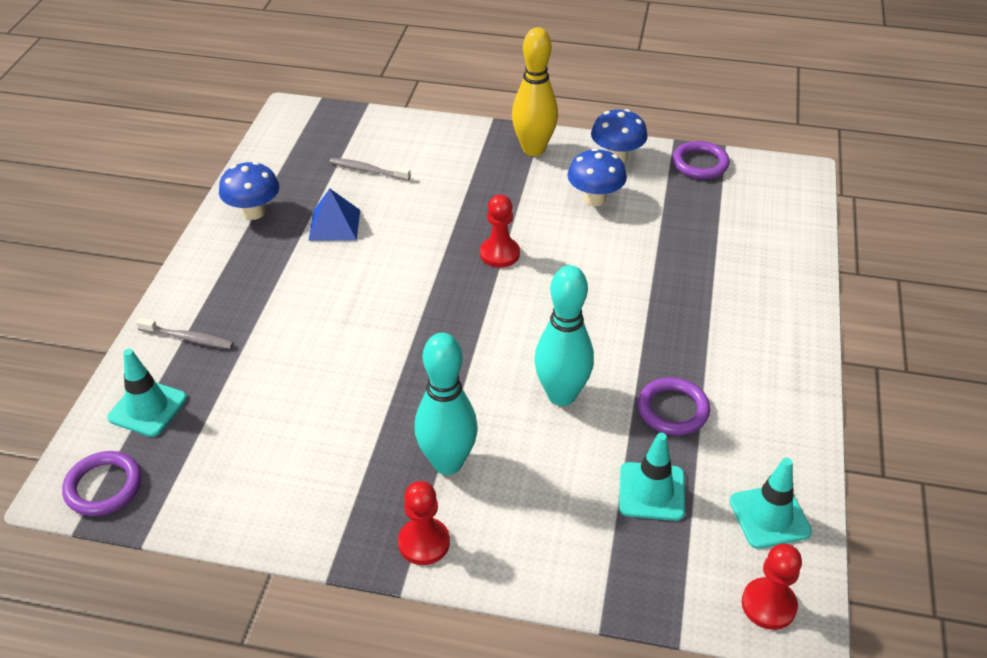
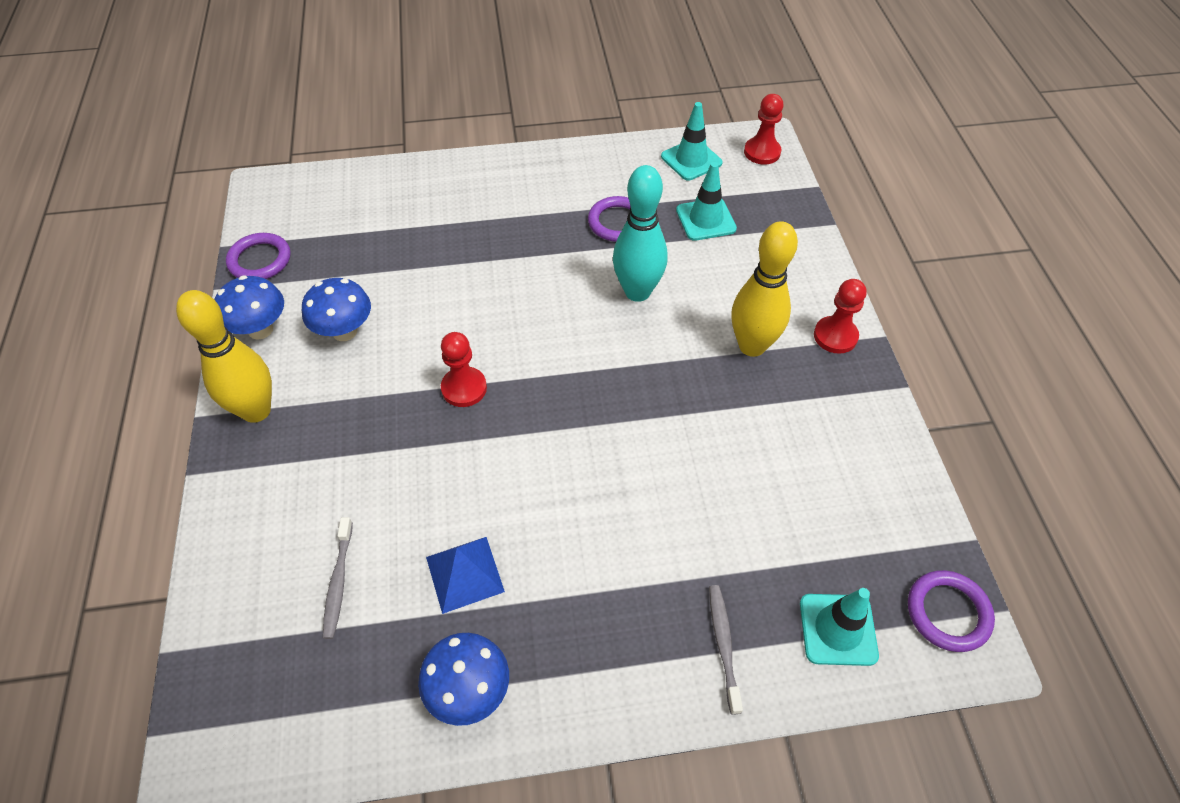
camera: 110 degrees left, 10 degrees up
turquoise bowling pin [415,333,478,475] -> yellow bowling pin [731,221,798,357]

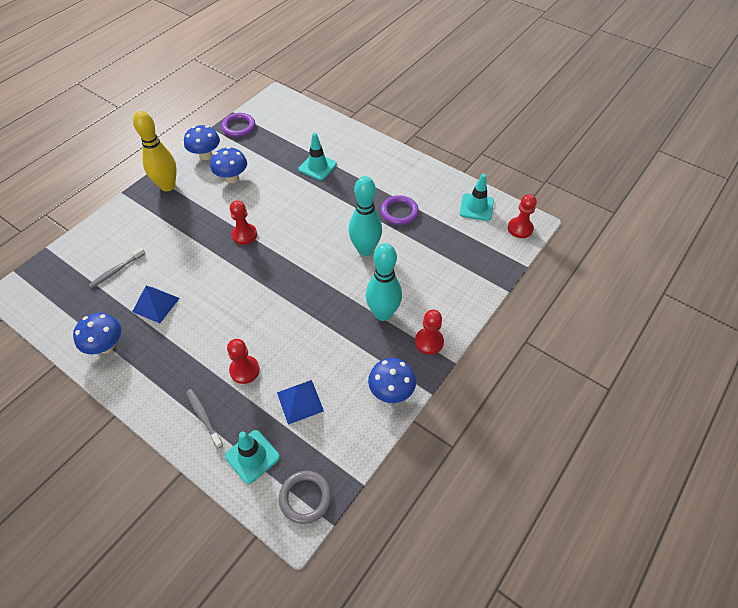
camera: 45 degrees right, 0 degrees up
turquoise traffic cone [676,162,737,241] -> turquoise traffic cone moved to [298,133,337,180]
grey toothbrush [709,585,743,715] -> grey toothbrush turned 75 degrees counterclockwise [186,389,223,448]
yellow bowling pin [731,221,798,357] -> turquoise bowling pin [366,243,402,321]
purple ring [908,570,995,652] -> grey ring [279,471,331,524]
none -> red pawn [227,339,260,384]
none -> blue pyramid [277,380,324,425]
none -> blue mushroom [368,358,416,403]

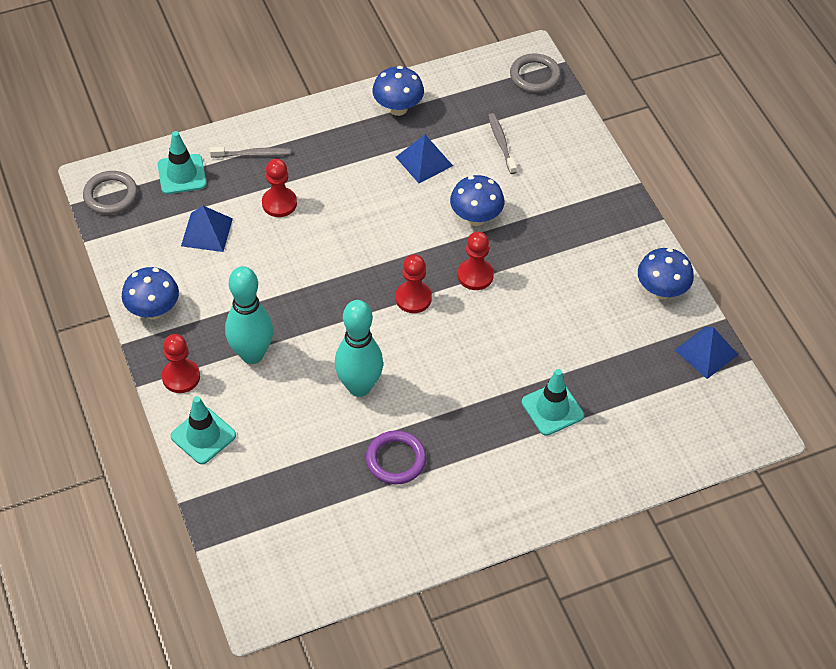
camera: 120 degrees right, 0 degrees up
yellow bowling pin [133,111,177,191] -> none
blue mushroom [210,147,247,183] -> blue mushroom moved to [450,175,504,226]
purple ring [221,113,255,137] -> blue pyramid [675,326,738,379]
turquoise traffic cone [460,173,494,221] -> turquoise traffic cone moved to [171,396,236,464]
red pawn [508,194,537,238] -> red pawn moved to [395,255,432,313]
none -> grey ring [510,53,561,93]

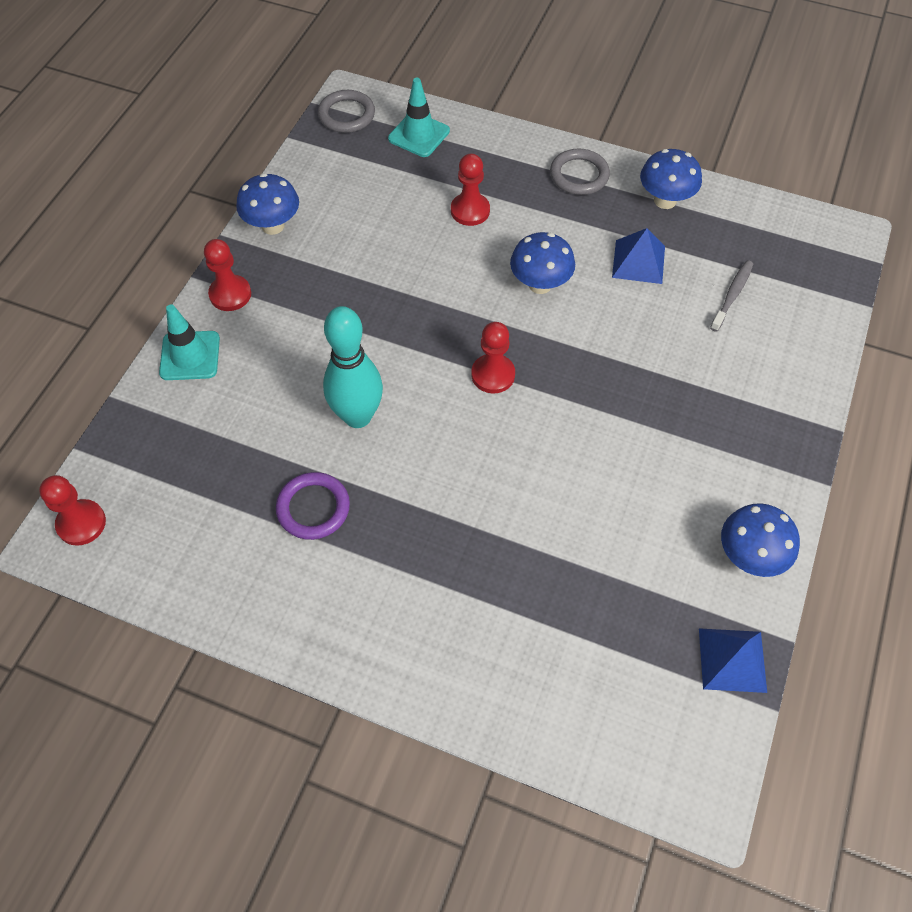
camera: 45 degrees right, 5 degrees up
blue pyramid [181,206,233,252] -> none
grey toothbrush [210,147,291,158] -> none
turquoise bowling pin [225,266,273,364] -> none
blue mushroom [450,175,504,226] -> blue mushroom moved to [510,232,575,294]
red pawn [458,232,494,290] -> red pawn moved to [39,475,106,546]
grey ring [510,53,561,93] -> grey ring moved to [550,149,610,195]
turquoise traffic cone [522,369,584,436] -> none

